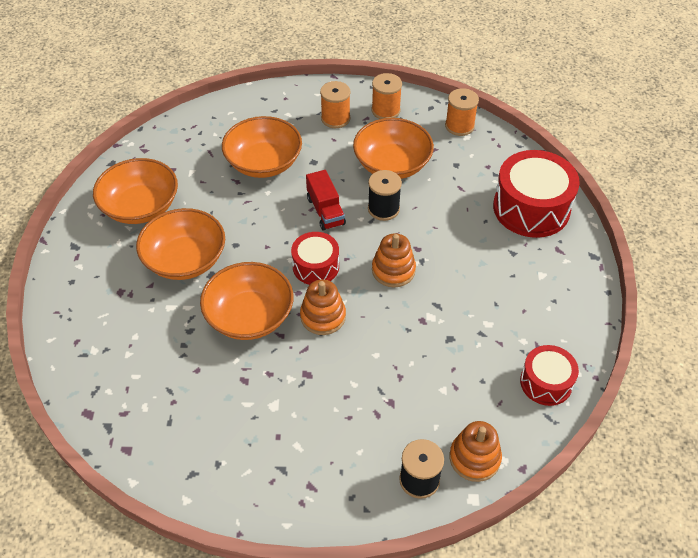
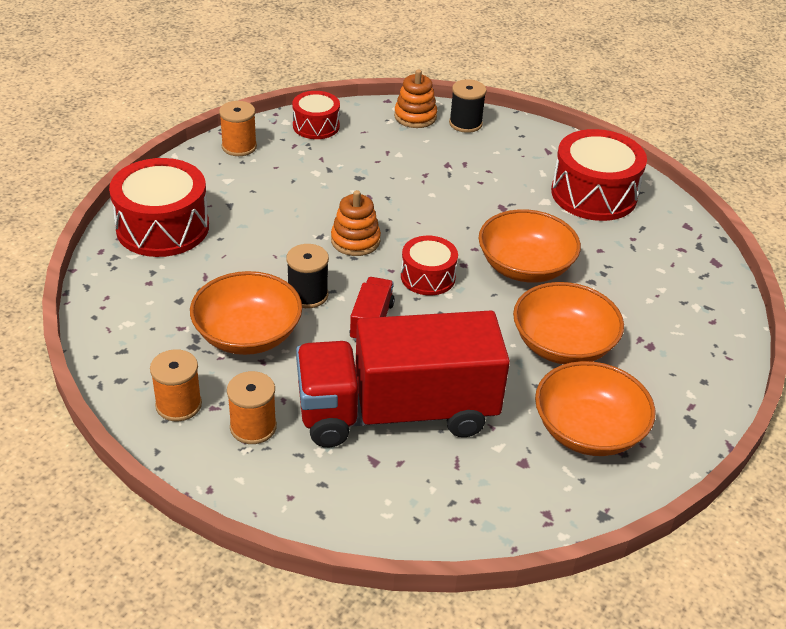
camera: 150 degrees left, 10 degrees down
orange bowl [222,116,302,178] -> red truck [296,311,510,448]
orange stacking toy [300,279,346,335] -> none
orange spool [445,88,479,136] -> orange spool moved to [219,101,257,156]
none -> red drum [551,129,647,221]

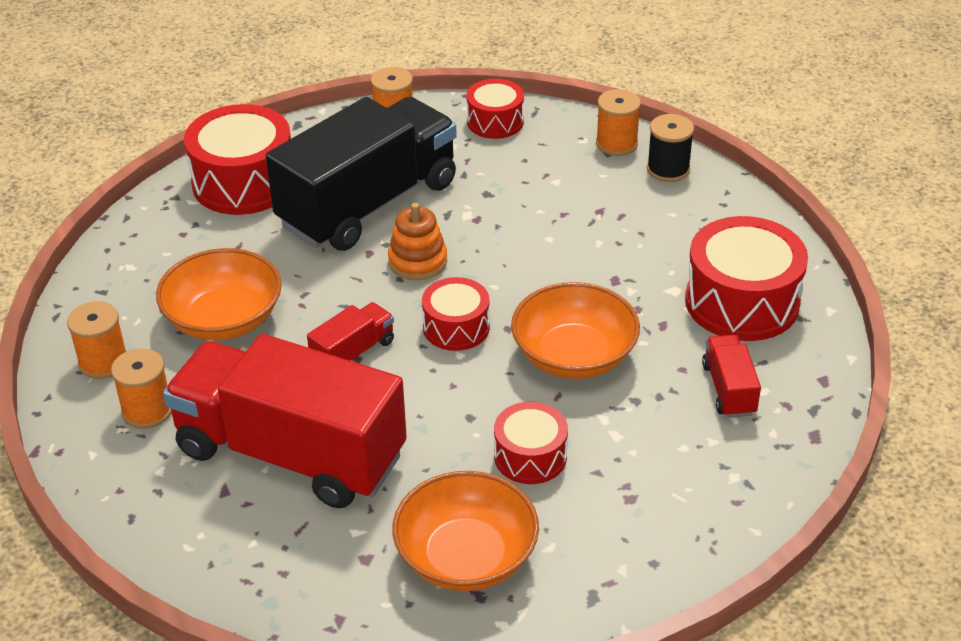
camera: 35 degrees right, 0 degrees up
black spool [287,244,329,308] -> none
orange stacking toy [394,70,437,128] -> orange spool [596,89,641,156]
orange bowl [513,282,624,364] -> red drum [494,402,568,484]
none -> black truck [266,97,457,251]
none -> red truck [702,335,761,418]

